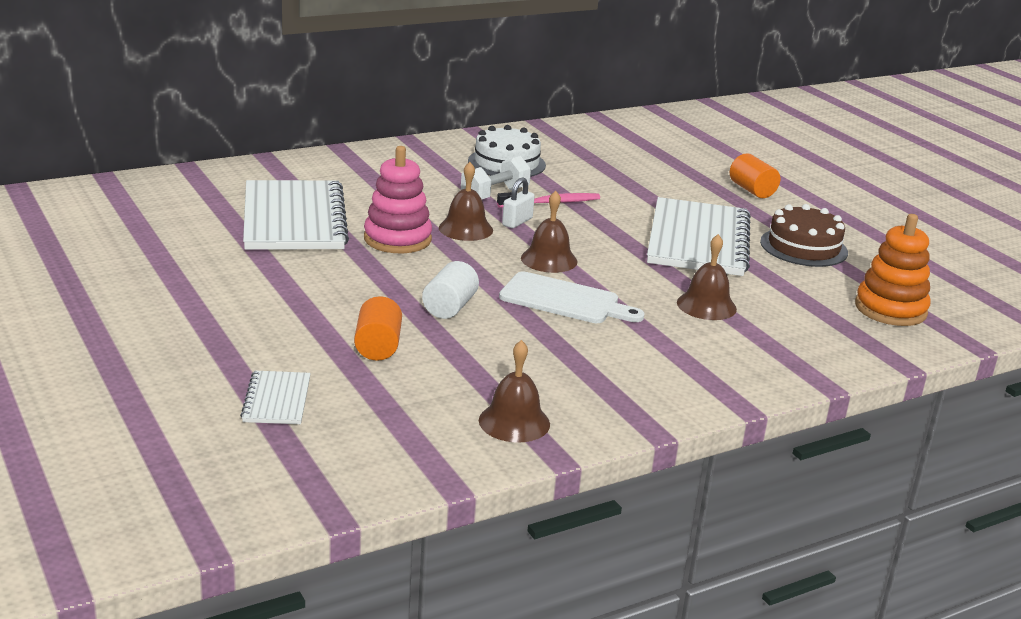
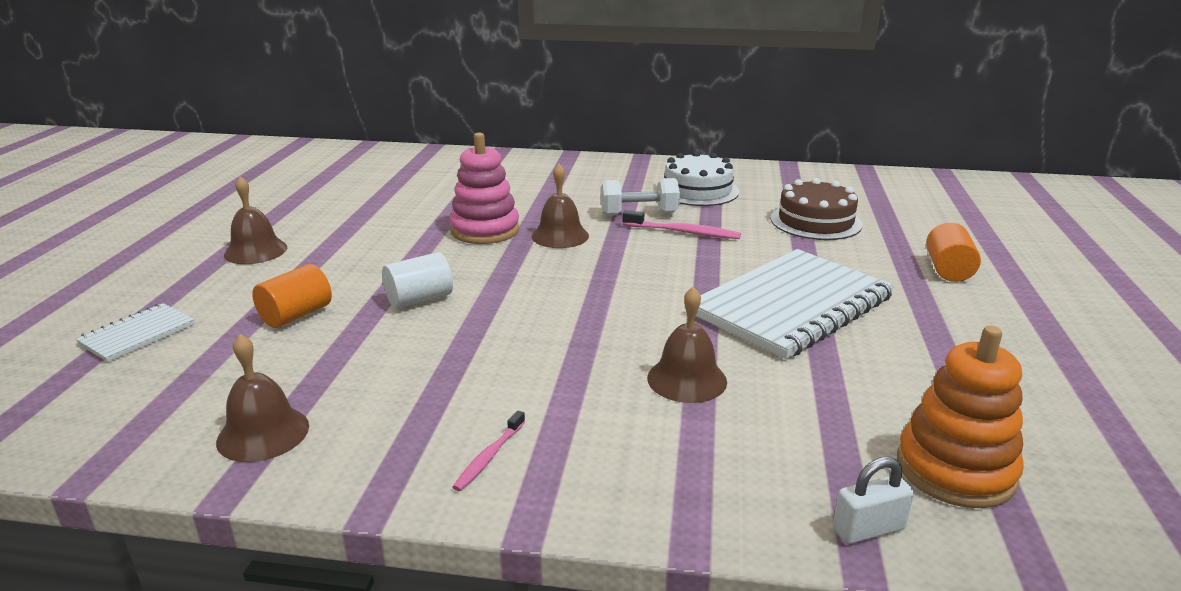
camera: 40 degrees right, 0 degrees up
white notebook [243,180,349,250] -> none
white cutting board [499,272,645,323] -> none
white padlock [502,178,535,228] -> white padlock moved to [833,457,914,544]
brown bell [521,191,578,273] -> brown bell moved to [224,176,287,264]
brown cake [760,204,848,267] -> brown cake moved to [770,178,862,240]
none -> pink toothbrush [452,411,525,491]

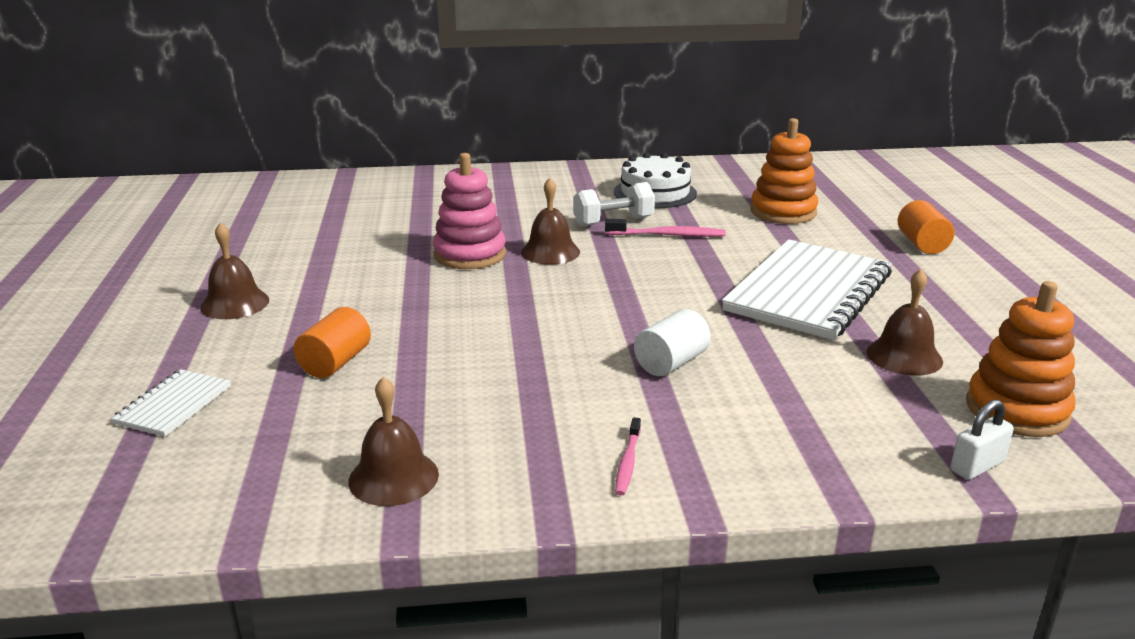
camera: 15 degrees left, 0 degrees up
white cylinder [382,252,453,309] -> white cylinder moved to [634,309,711,376]
brown bell [647,286,727,403] -> brown bell moved to [867,269,943,376]
brown cake [770,178,862,240] -> orange stacking toy [750,118,818,224]

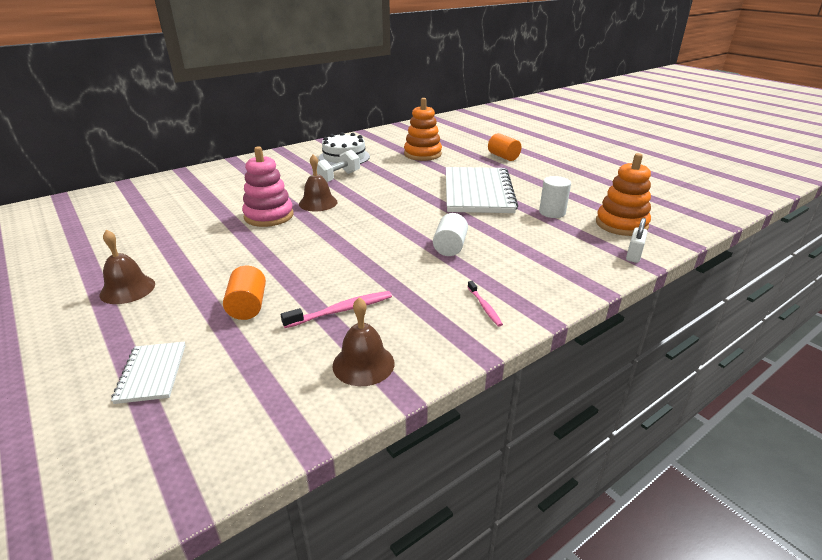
camera: 30 degrees left, 5 degrees up
pink toothbrush [605,219,726,237] -> pink toothbrush moved to [281,291,392,328]
brown bell [867,269,943,376] -> white cylinder [539,176,571,218]

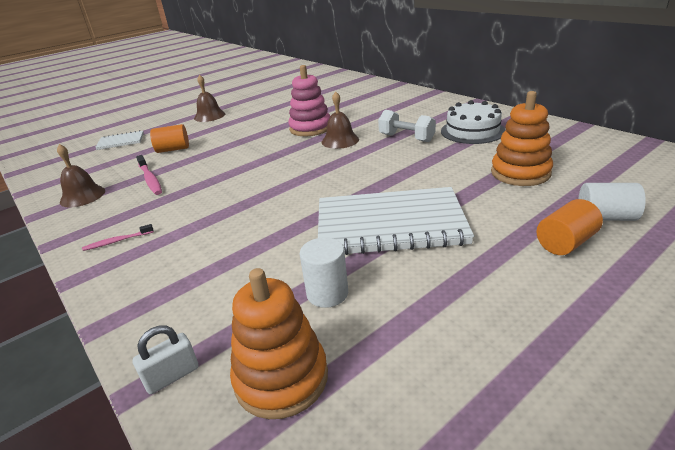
camera: 90 degrees right, 0 degrees up
white cylinder [433,213,468,256] -> white cylinder moved to [578,183,646,221]
white padlock [626,218,648,263] -> white padlock turned 60 degrees counterclockwise [132,326,199,394]

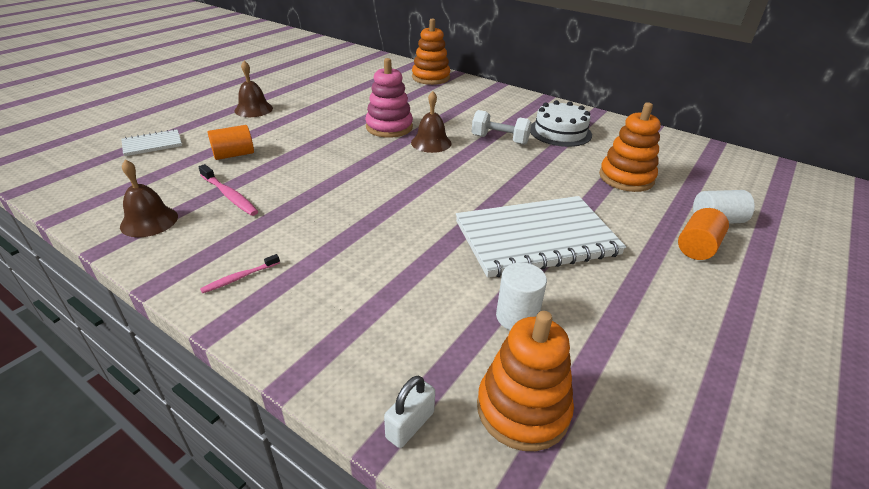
camera: 20 degrees left, 5 degrees up
none -> orange stacking toy [412,18,450,85]

